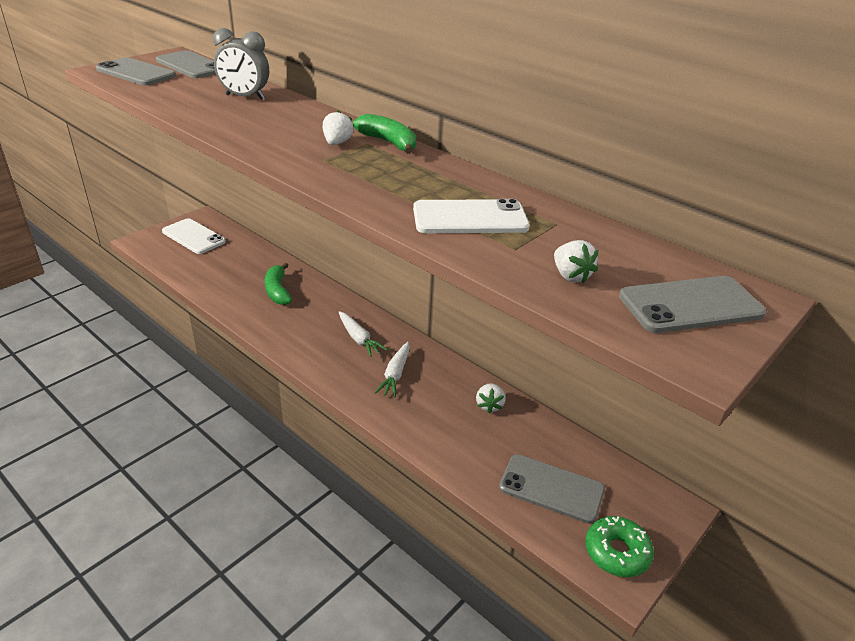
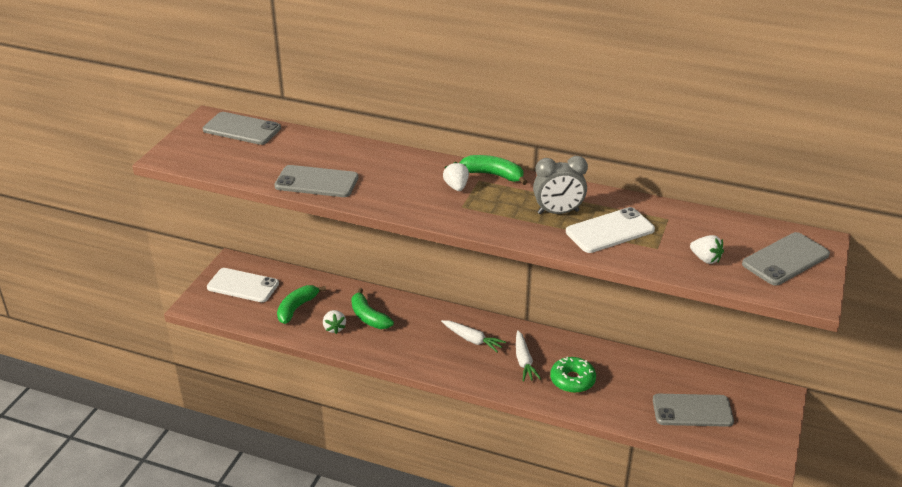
camera: 20 degrees left, 0 degrees up
grey phone [96,57,176,85] -> grey phone moved to [274,165,358,197]
grey clock [213,28,269,100] -> grey clock moved to [533,156,588,214]
white strawberry [476,383,506,414] -> white strawberry moved to [323,310,346,334]
green donut [585,516,654,577] -> green donut moved to [550,357,596,393]
none -> green banana [277,285,326,324]

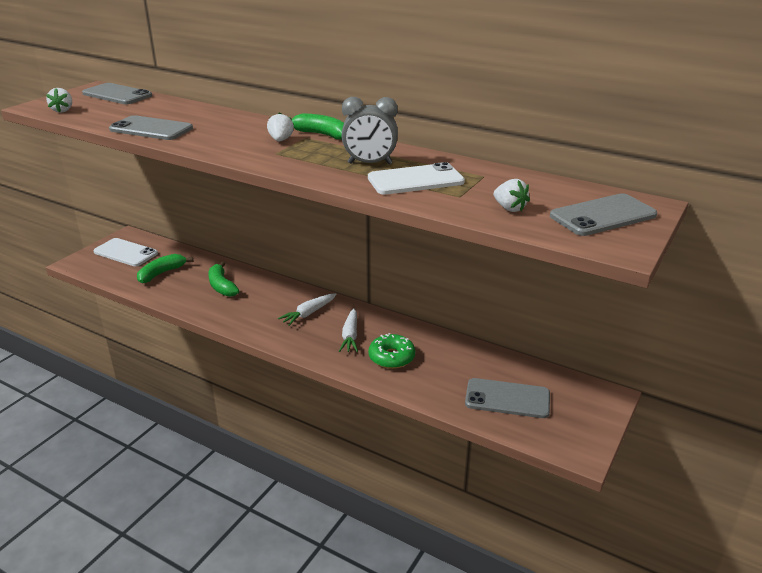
camera: 10 degrees right, 5 degrees down
white strawberry [323,310,346,334] -> white strawberry moved to [46,88,72,113]
white carrot [441,320,506,352] -> white carrot turned 90 degrees clockwise [278,293,337,326]

